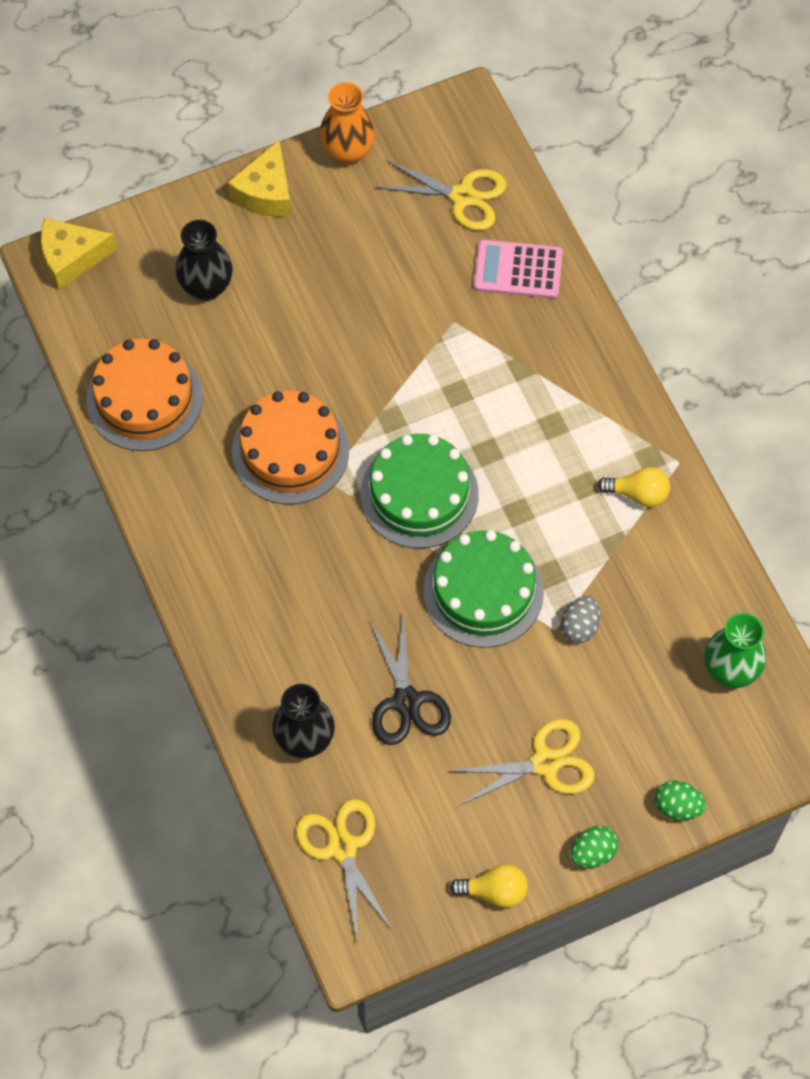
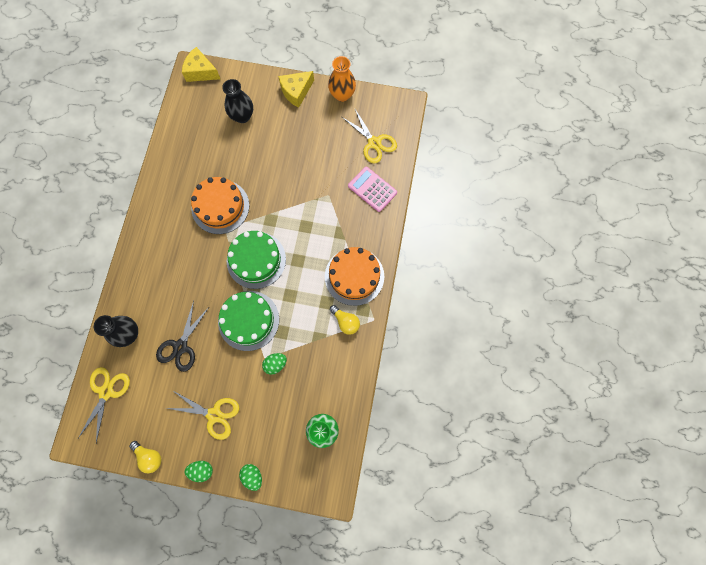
camera: 35 degrees right, 10 degrees up
orange cake [86,339,203,451] -> orange cake moved to [325,247,384,306]
grey egg [561,596,600,643] -> green egg [262,353,287,375]

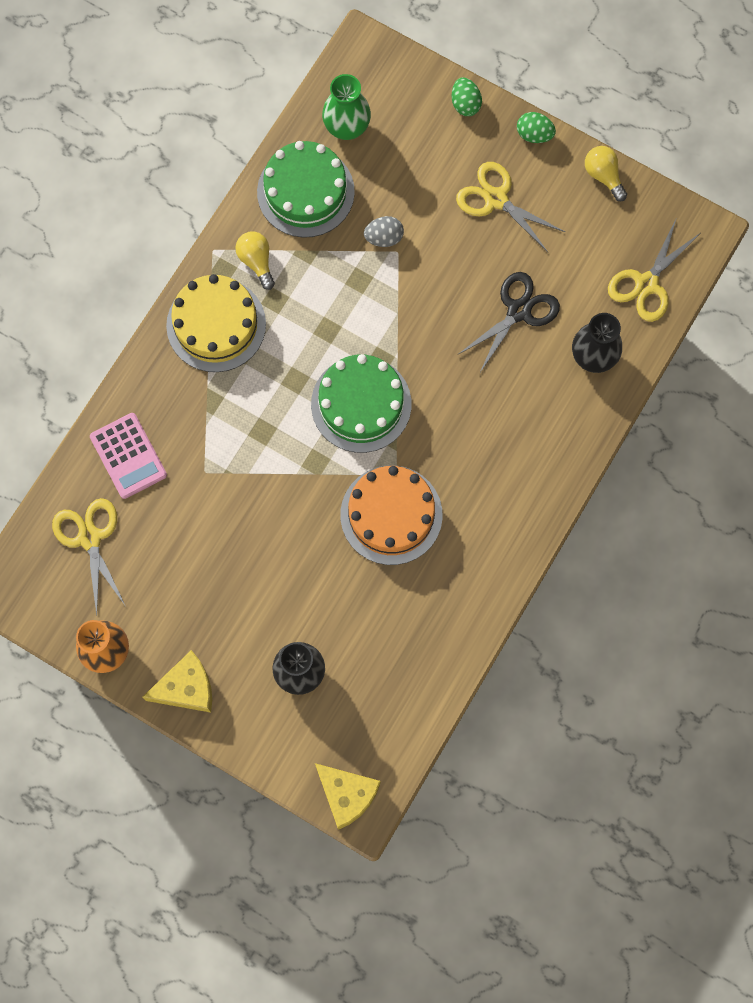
camera: 160 degrees left, 0 degrees up
green cake [218,291,279,351] -> green cake moved to [257,141,355,238]
green egg [262,353,287,375] -> grey egg [364,216,404,247]
orange cake [325,247,384,306] -> yellow cake [166,274,266,372]

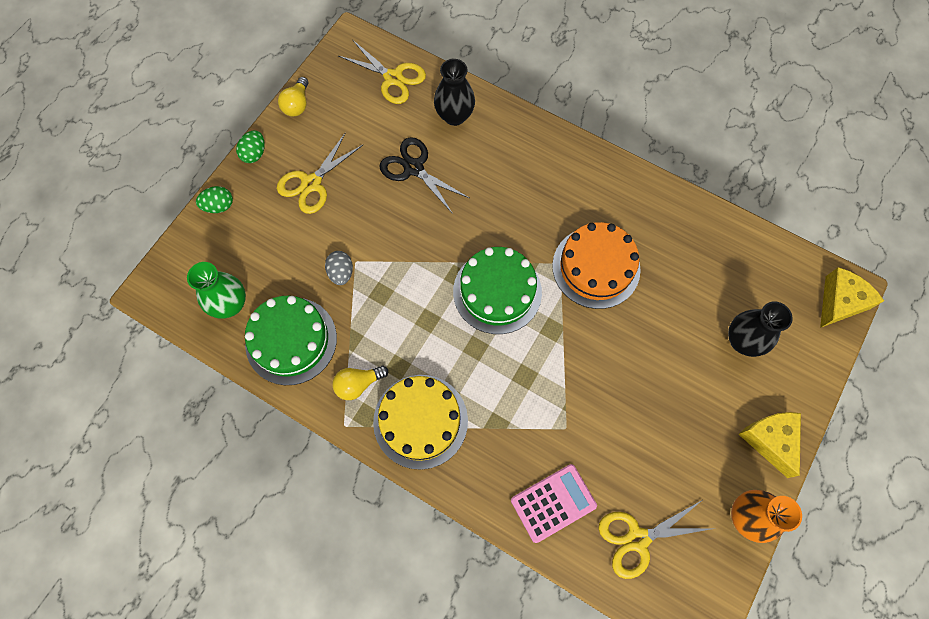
camera: 90 degrees left, 5 degrees down
yellow light bulb [585,146,627,201] -> yellow light bulb turned 45 degrees counterclockwise [278,77,308,117]

